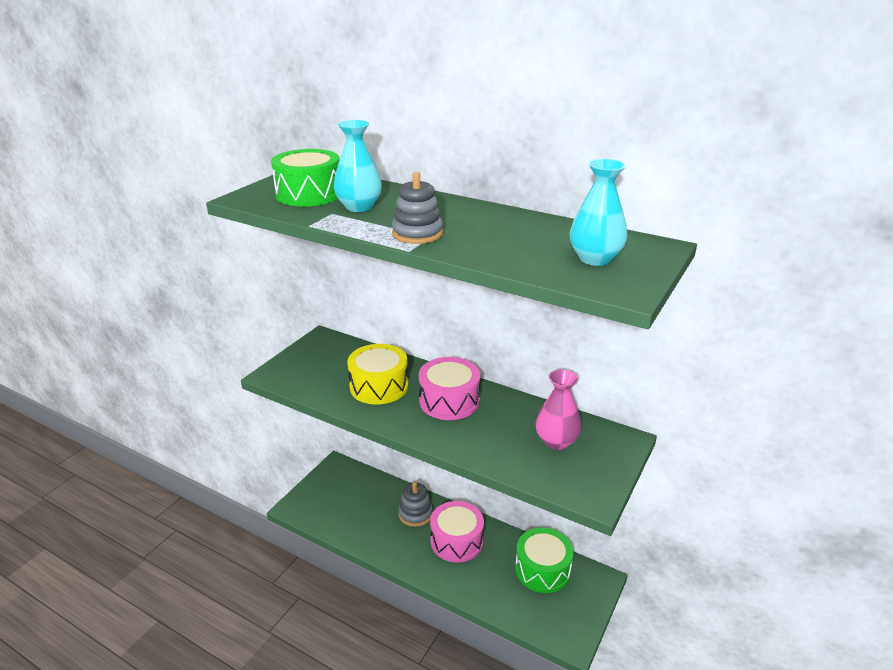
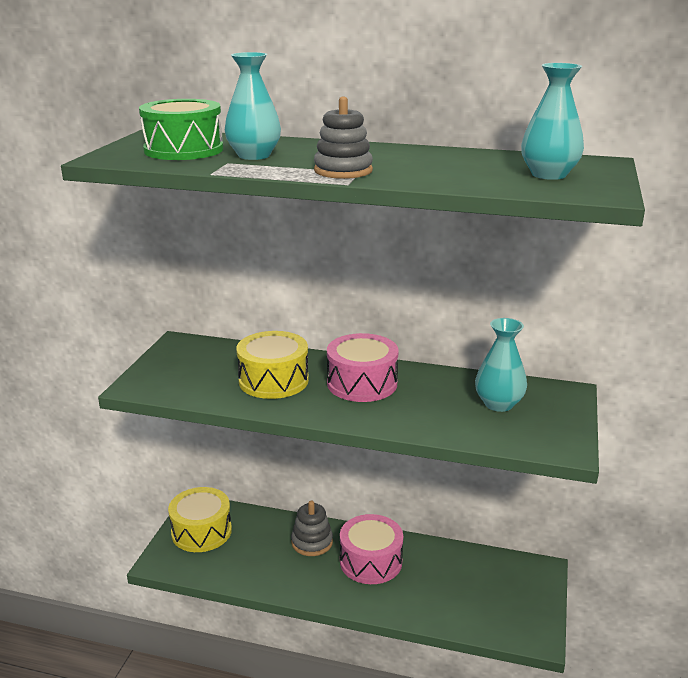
camera: 15 degrees left, 5 degrees down
green drum [515,527,574,593] -> none
pink vase [536,369,582,450] -> turquoise vase [475,318,527,412]
none -> yellow drum [168,487,232,552]

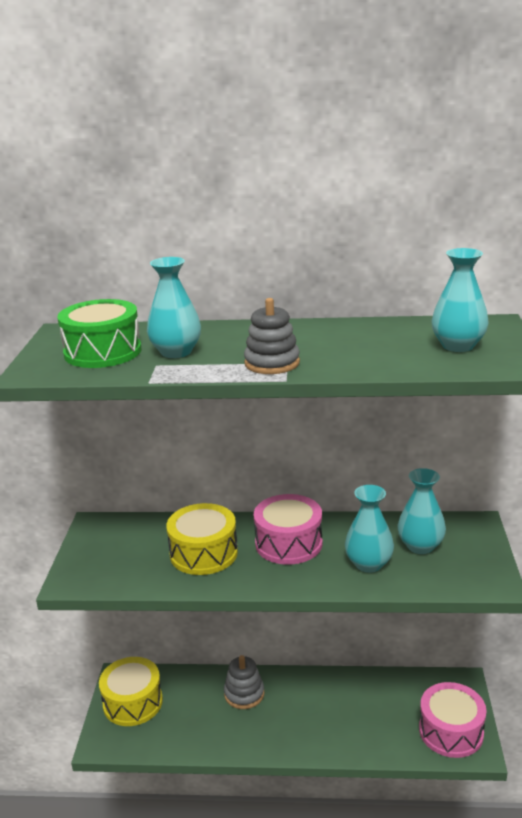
camera: 10 degrees left, 0 degrees up
pink drum [340,514,403,584] -> pink drum moved to [419,682,487,758]
none -> turquoise vase [345,485,394,573]

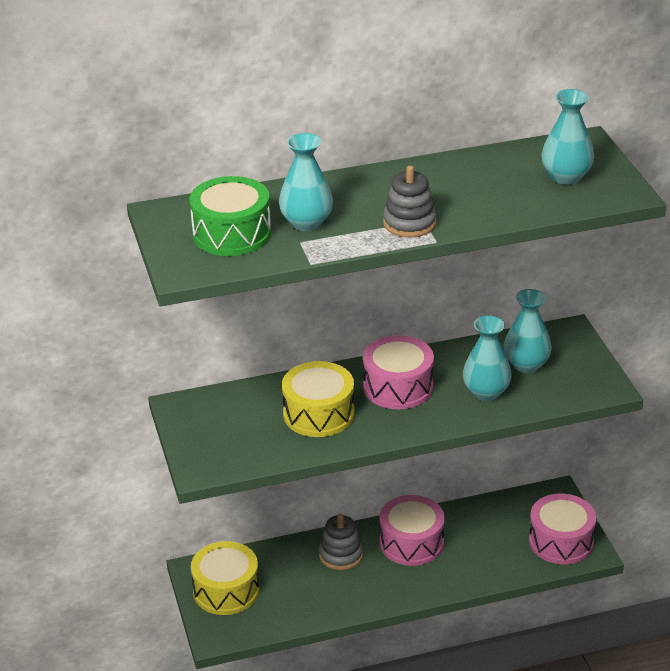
camera: 20 degrees left, 10 degrees up
none -> pink drum [380,495,445,566]

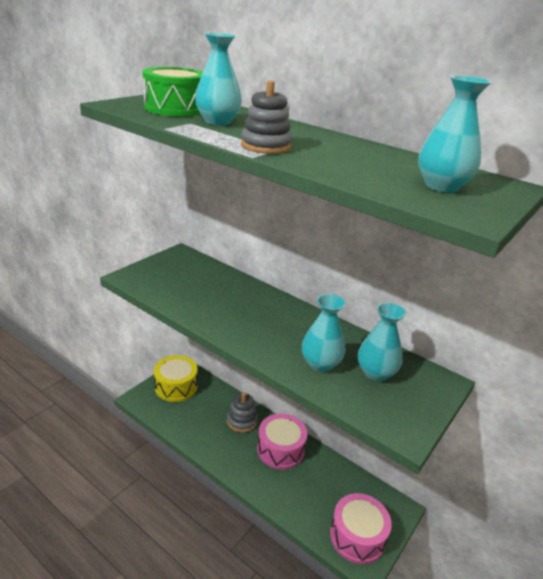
camera: 50 degrees right, 5 degrees down
yellow drum [282,361,354,437] -> none
pink drum [363,335,434,409] -> none

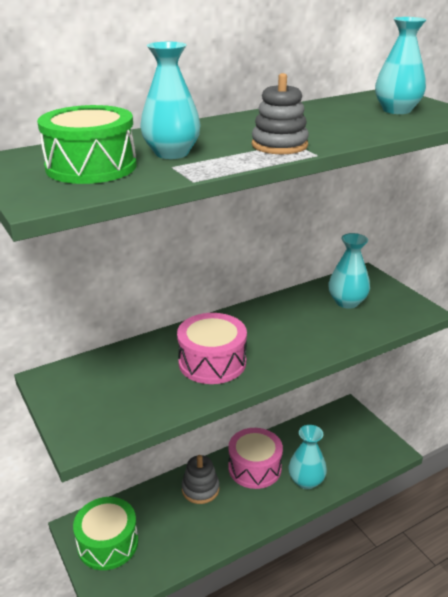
camera: 65 degrees left, 0 degrees up
yellow drum [154,355,198,402] -> green drum [73,497,138,570]
turquoise vase [302,294,346,372] -> turquoise vase moved to [289,425,327,489]
pink drum [330,493,392,564] -> pink drum moved to [177,313,247,384]

